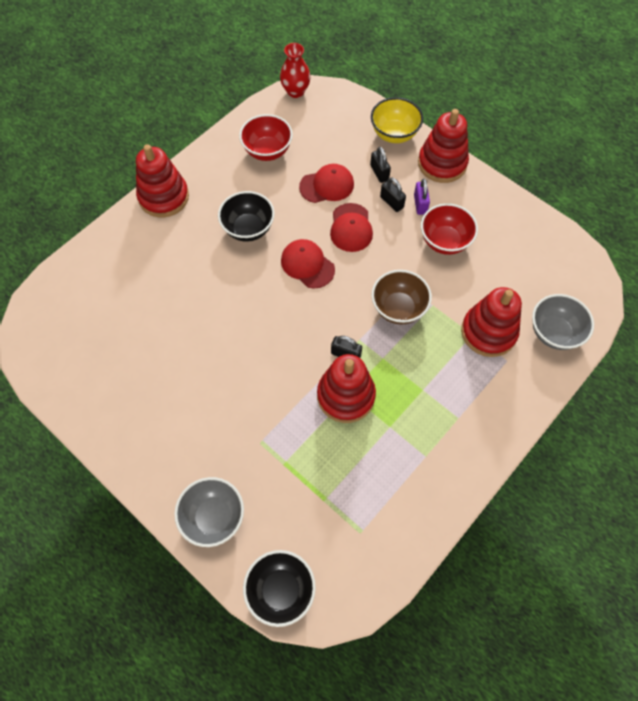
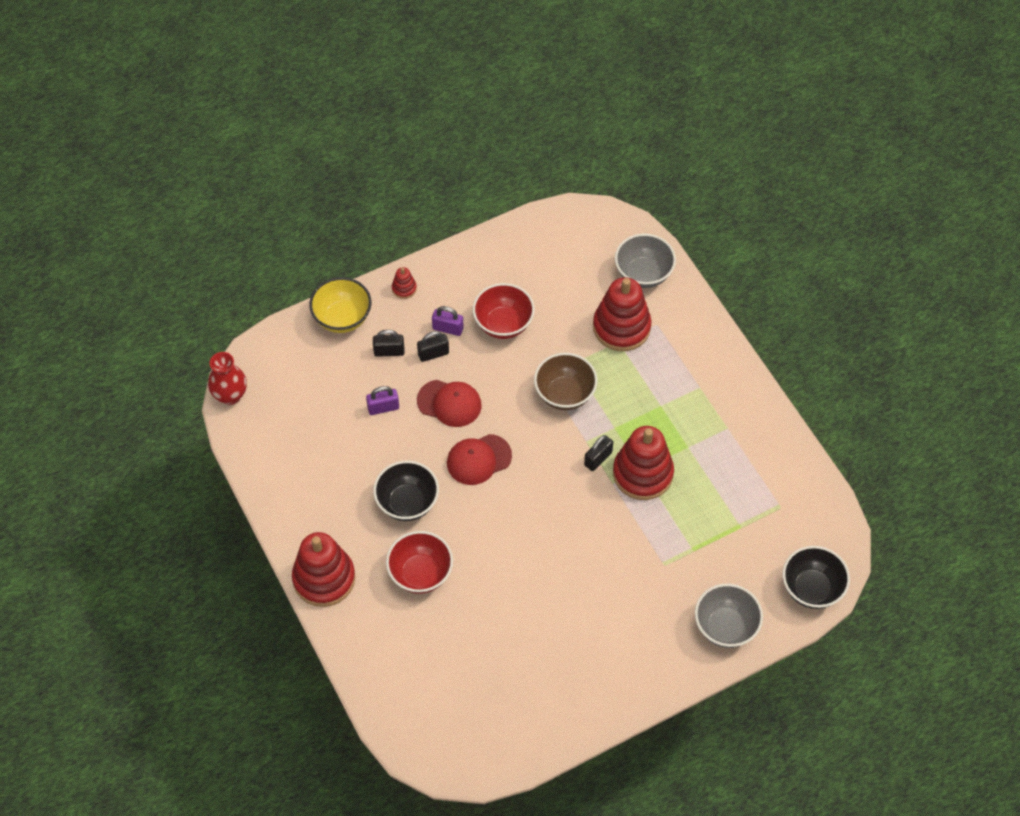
camera: 70 degrees left, 5 degrees down
red bowl [239,114,293,161] -> red bowl moved to [386,531,453,594]
red cap [299,164,354,203] -> purple padlock [366,386,399,415]
red stacking toy [418,109,469,183] -> red stacking toy [392,267,417,299], size x0.43

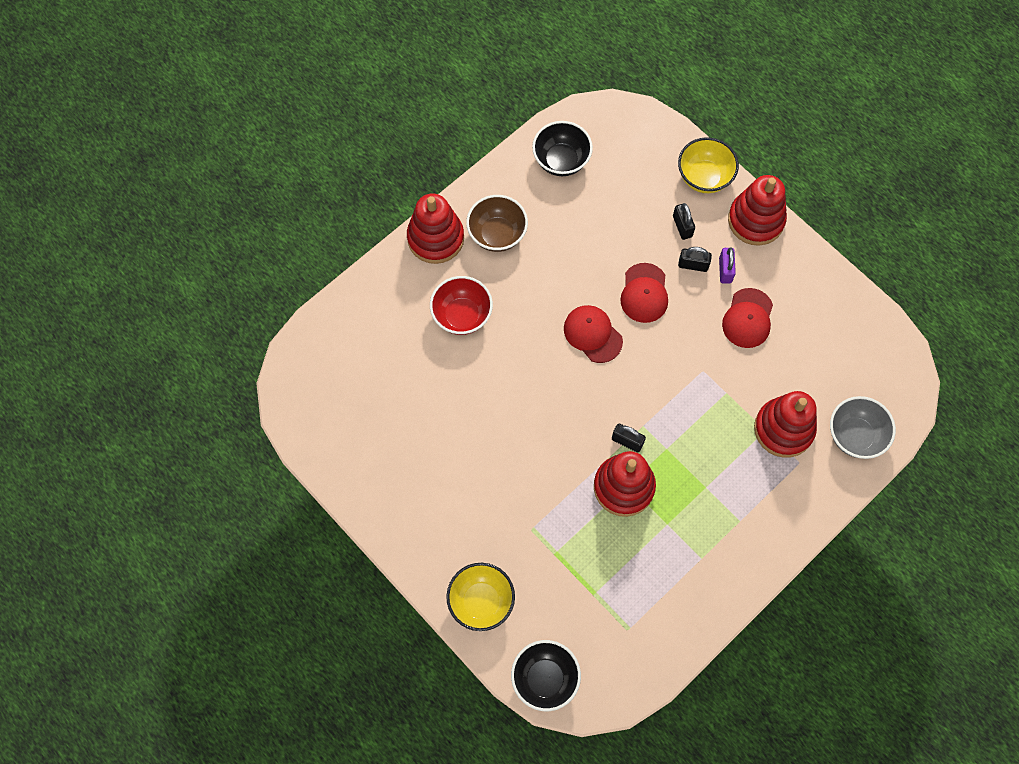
camera: 75 degrees right, 10 degrees up
red vase [208,352,247,405] -> none
purple padlock [366,386,399,415] -> none
black bowl [373,461,439,521] -> black bowl moved to [532,121,593,176]
red stacking toy [392,267,417,299] -> red stacking toy [728,175,787,246], size x2.31
black padlock [417,331,449,362] -> black padlock turned 45 degrees counterclockwise [678,247,712,272]
red bowl [473,283,535,339] -> red cap [722,288,773,348]
brown bowl [534,353,598,410] -> brown bowl moved to [466,195,528,252]
grey bowl [695,584,763,648] -> yellow bowl [446,563,515,631]

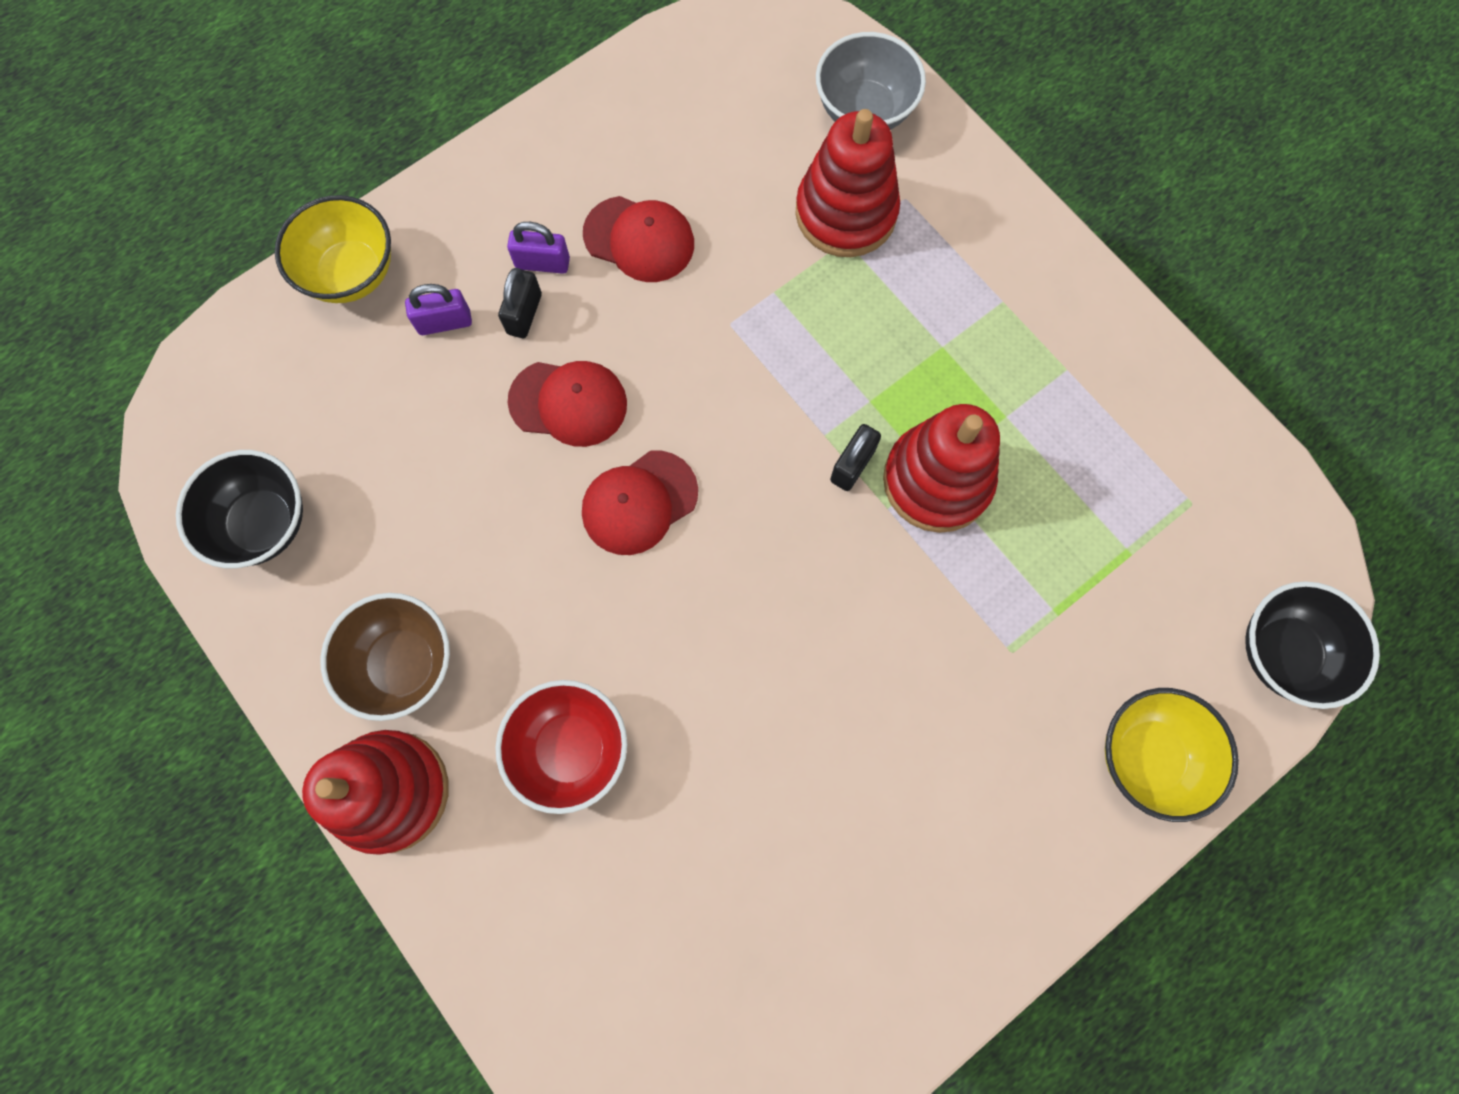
camera: 85 degrees left, 5 degrees up
black padlock [673,203,695,240] -> purple padlock [405,284,472,335]
red stacking toy [728,175,787,246] -> none

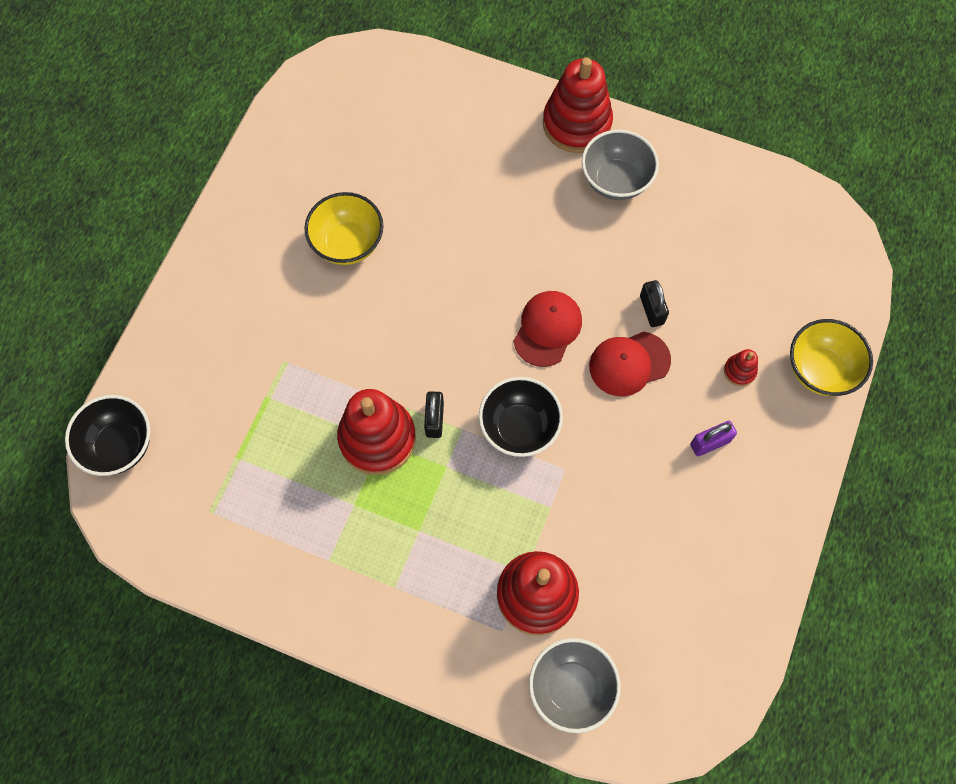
camera: 150 degrees right, 5 degrees down
black bowl [176,450,303,568] -> black bowl moved to [479,377,563,457]
brown bowl [320,593,450,721] -> grey bowl [582,130,659,200]
purple padlock [405,284,472,335] -> red stacking toy [724,349,758,386]
red bowl [495,680,627,814] -> none
black padlock [498,268,542,338] -> black padlock moved to [640,280,669,327]
red cap [583,196,694,282] -> none
yellow bowl [1105,688,1239,822] -> yellow bowl moved to [304,192,383,265]

